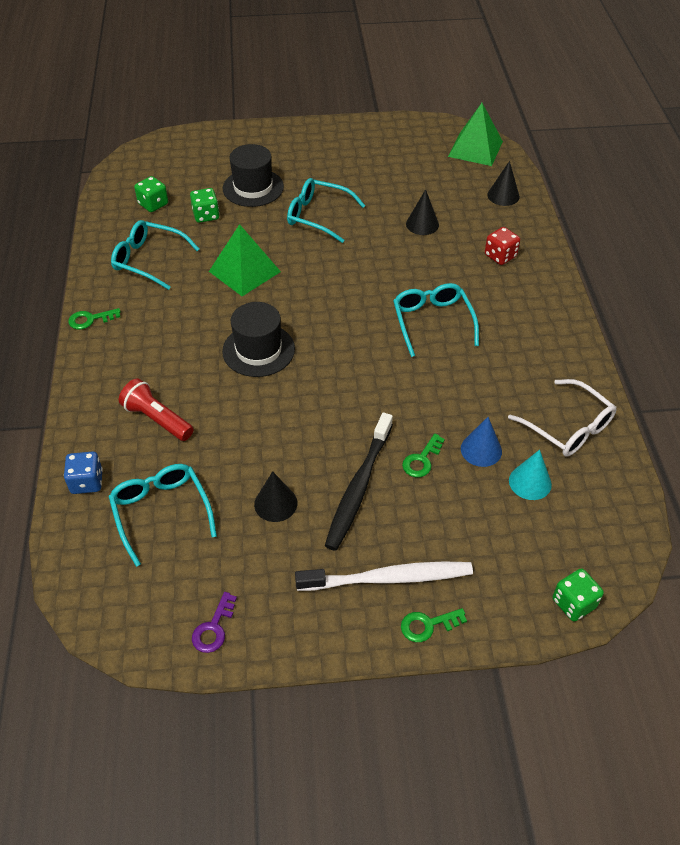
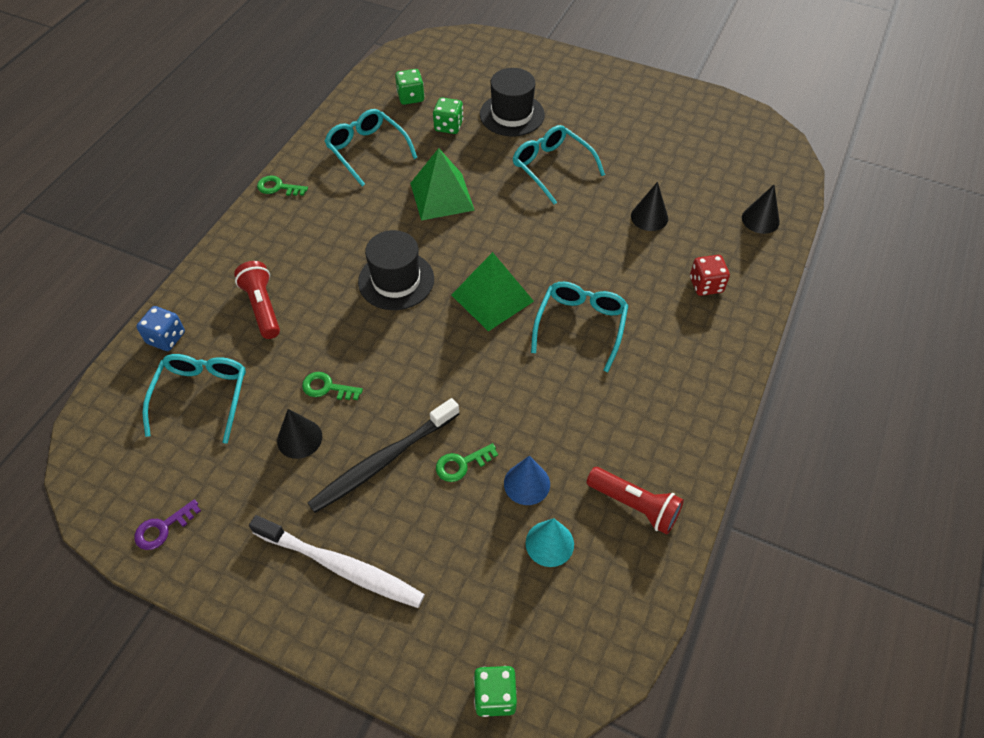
camera: 30 degrees right, 5 degrees up
green key [401,608,467,642] -> green key moved to [302,372,363,400]
green pyramid [448,103,503,166] -> green pyramid moved to [452,252,534,332]
white glasses [508,379,617,456] -> red flashlight [587,467,684,535]

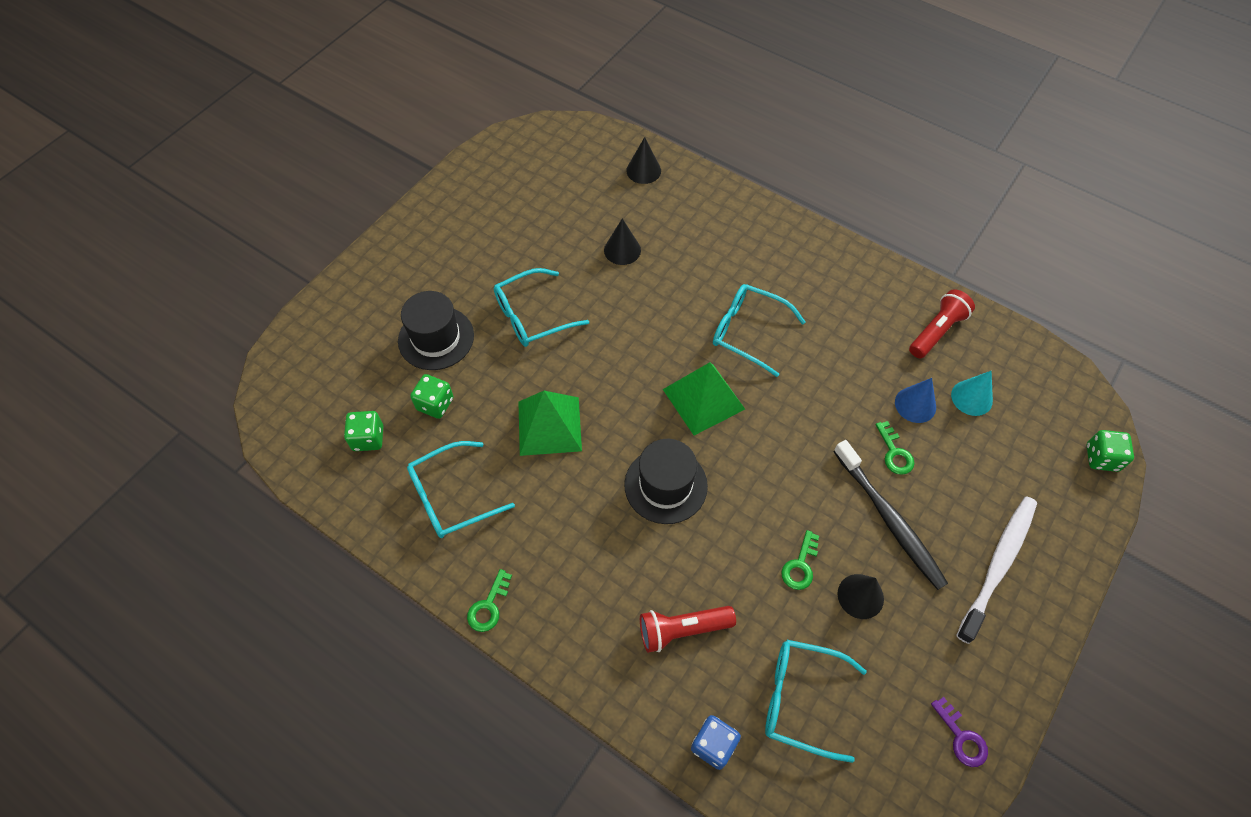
camera: 80 degrees left, 5 degrees up
red dice [690,255,730,296] -> none

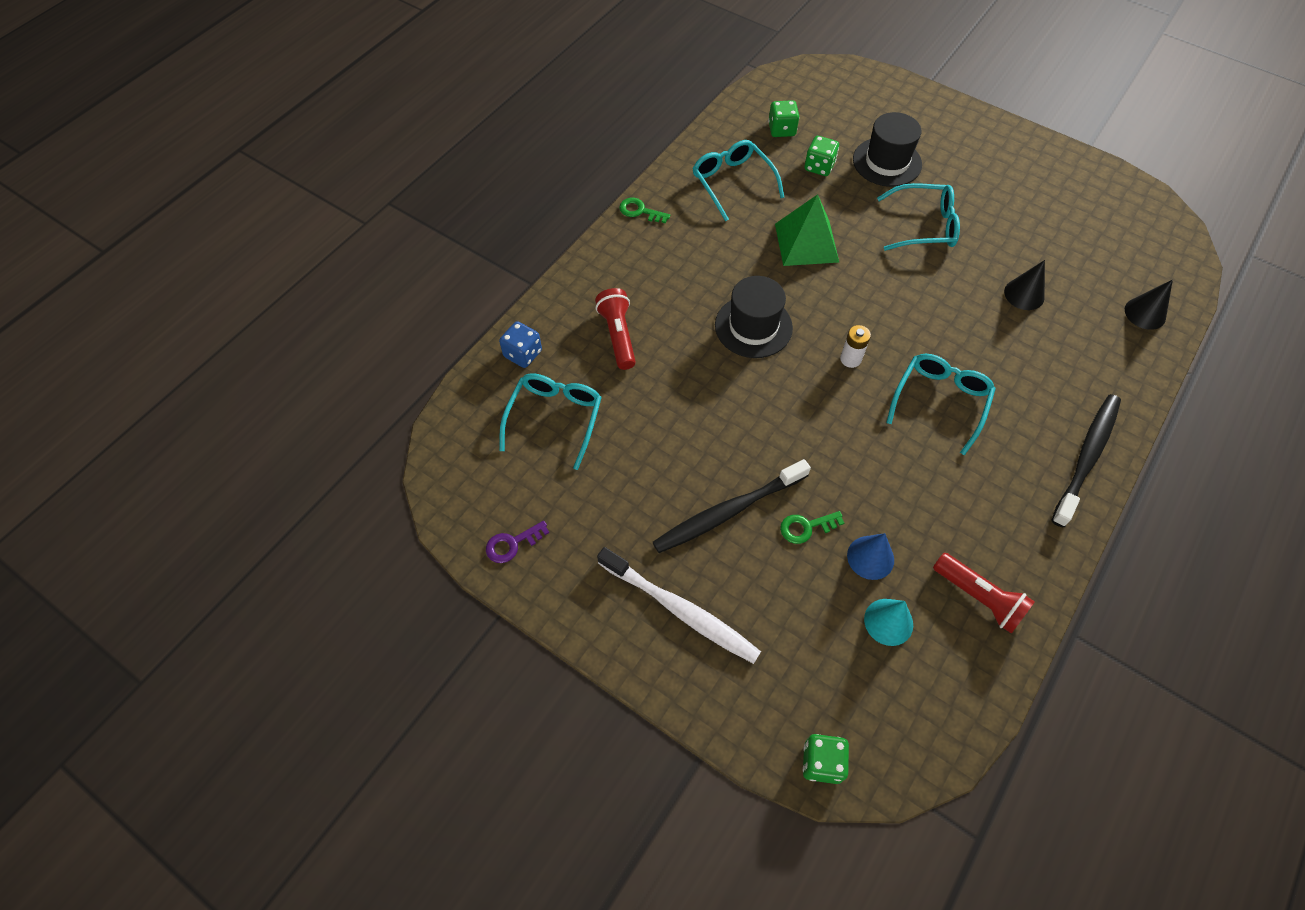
camera: 90 degrees right, 0 degrees up
turquoise glasses [494,268,589,347] -> turquoise glasses turned 120 degrees clockwise [877,183,960,251]
green pyramid [663,362,745,435] -> white battery [840,325,871,368]
green key [781,530,819,590] -> none
black cone [838,574,884,619] -> none
none -> black toothbrush [1051,394,1121,528]

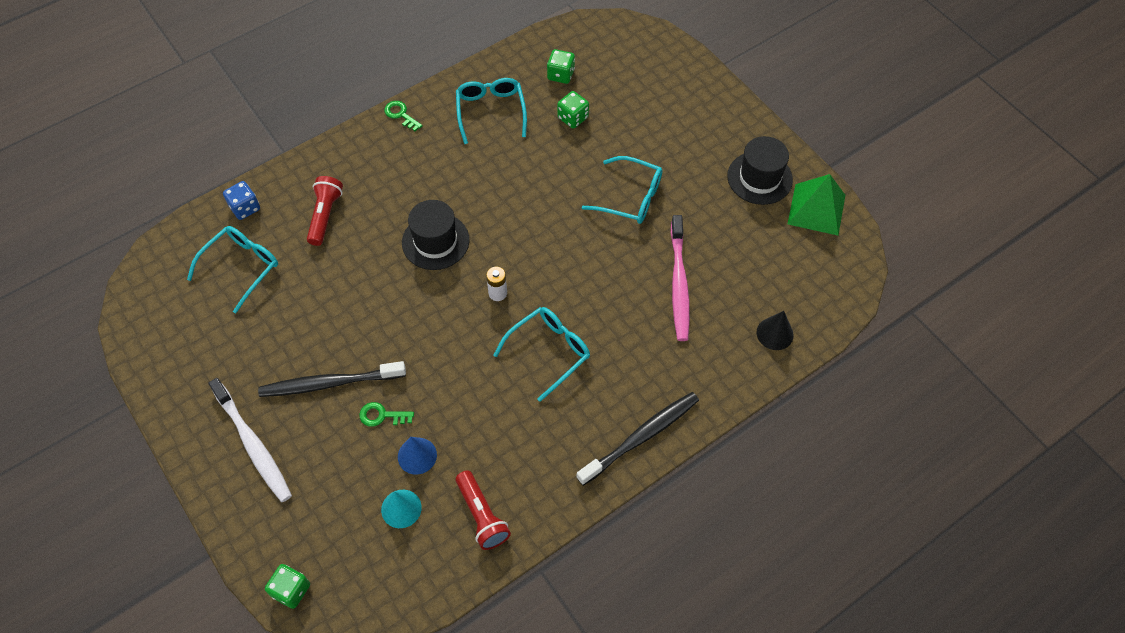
camera: 20 degrees right, 0 degrees up
purple key [486,521,549,563] -> none
green pyramid [775,194,839,266] -> green pyramid moved to [788,174,845,236]
black hat [853,112,922,187] -> black hat moved to [727,136,793,205]
black cone [1004,260,1045,310] -> pink toothbrush [671,215,690,341]

